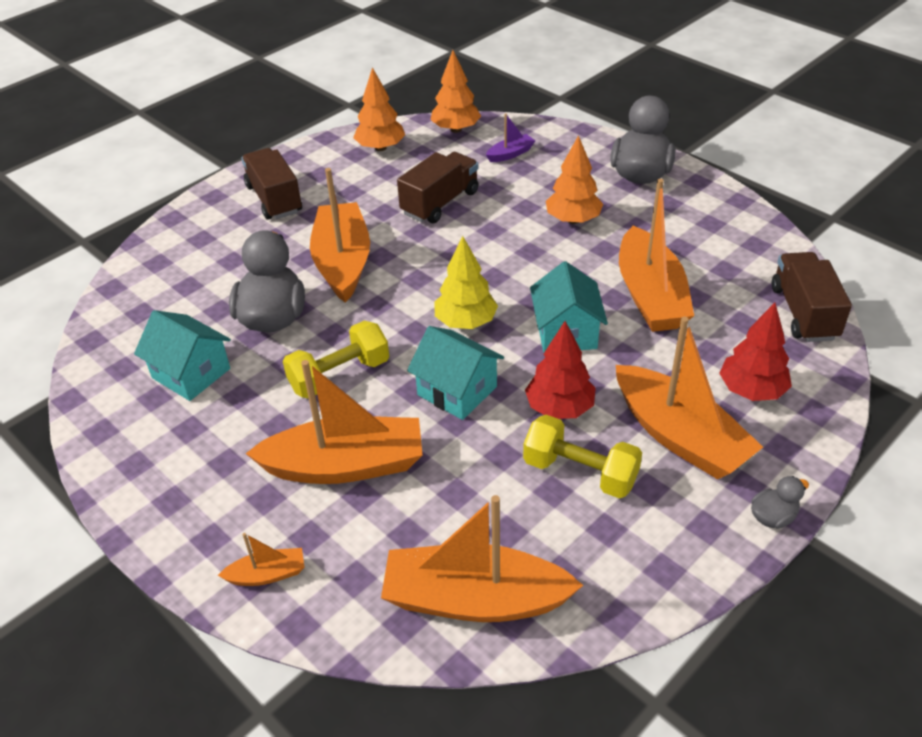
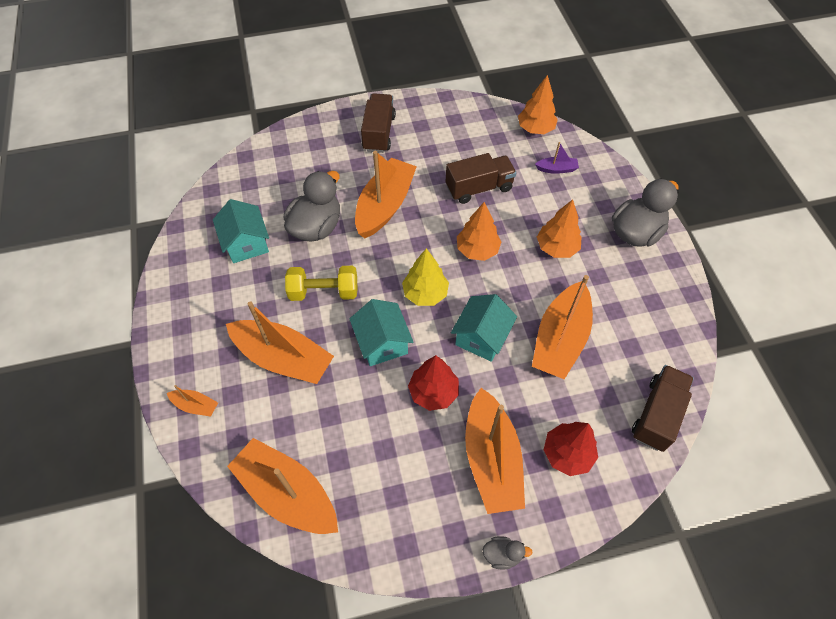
camera: 30 degrees right, 15 degrees up
orange tree [353,67,405,151] -> orange tree moved to [457,202,501,261]
yellow dumbbell [523,415,642,498] -> none

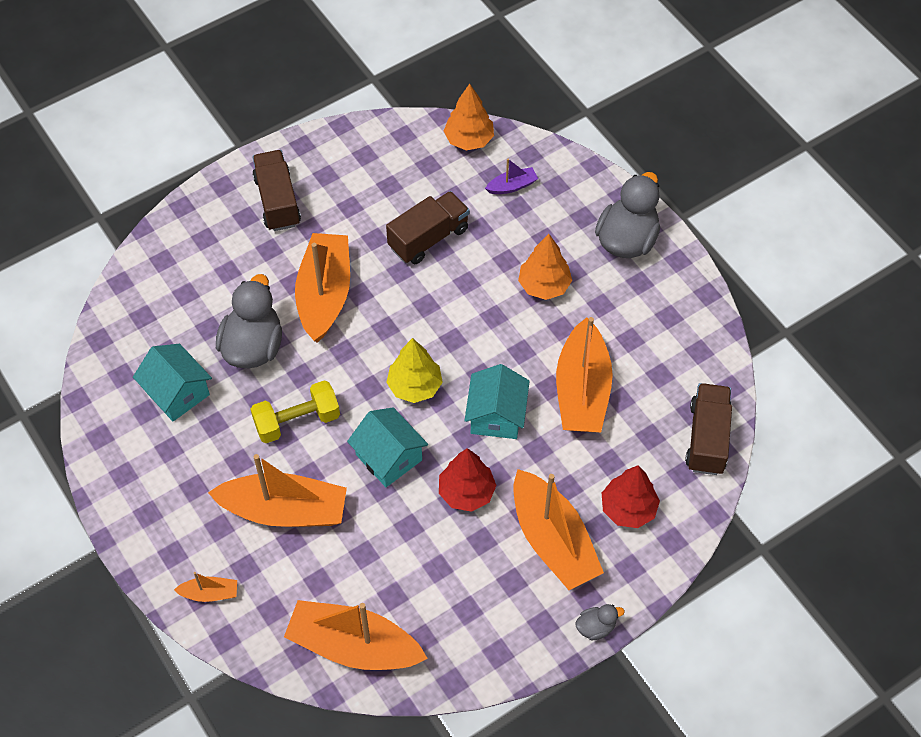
camera: 20 degrees left, 0 degrees up
orange tree [457,202,501,261] -> none

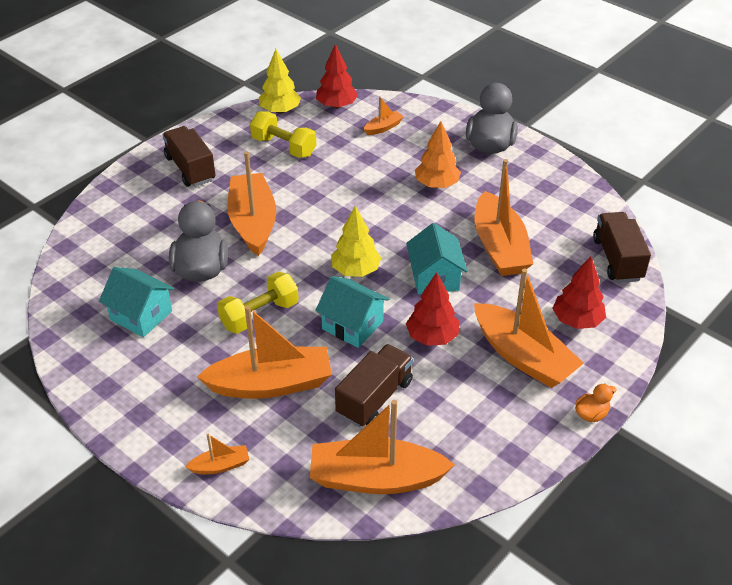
camera: 15 degrees left, 15 degrees down
brown truck [386,191,470,264] -> brown truck moved to [335,344,413,427]
orange tree [444,84,494,150] -> red tree [316,43,358,109]
purple boat [485,159,538,194] -> orange boat [364,96,404,135]
grey duck [575,604,624,640] -> orange duck [575,384,617,422]
none -> yellow dumbbell [250,111,316,158]
none -> yellow tree [259,49,301,114]

